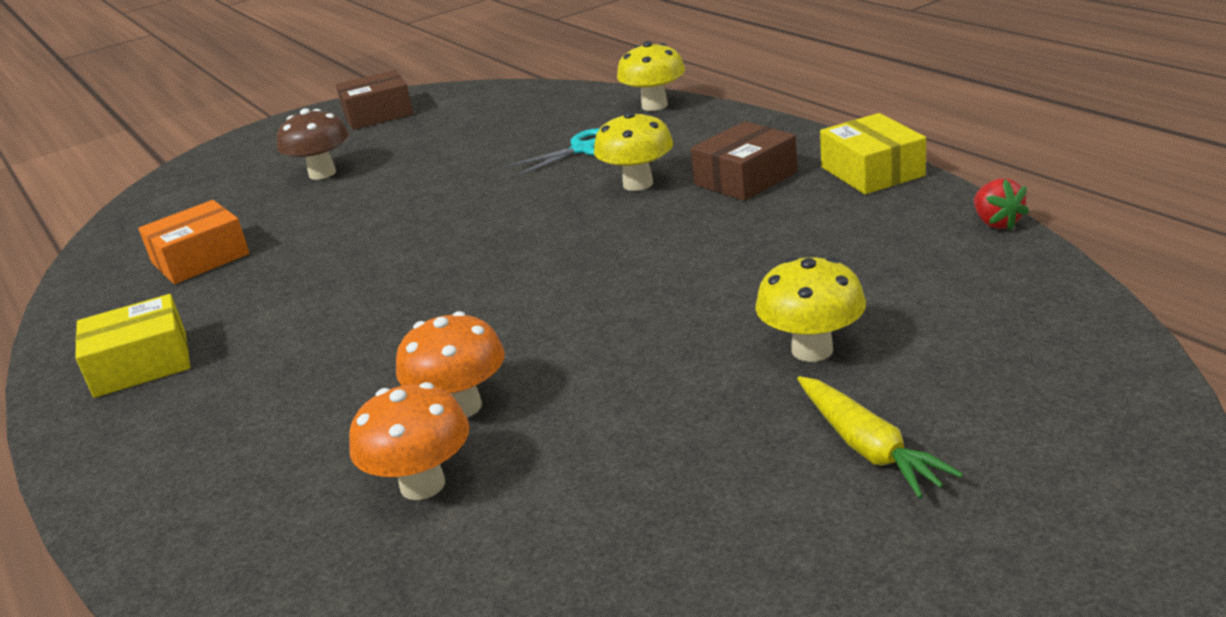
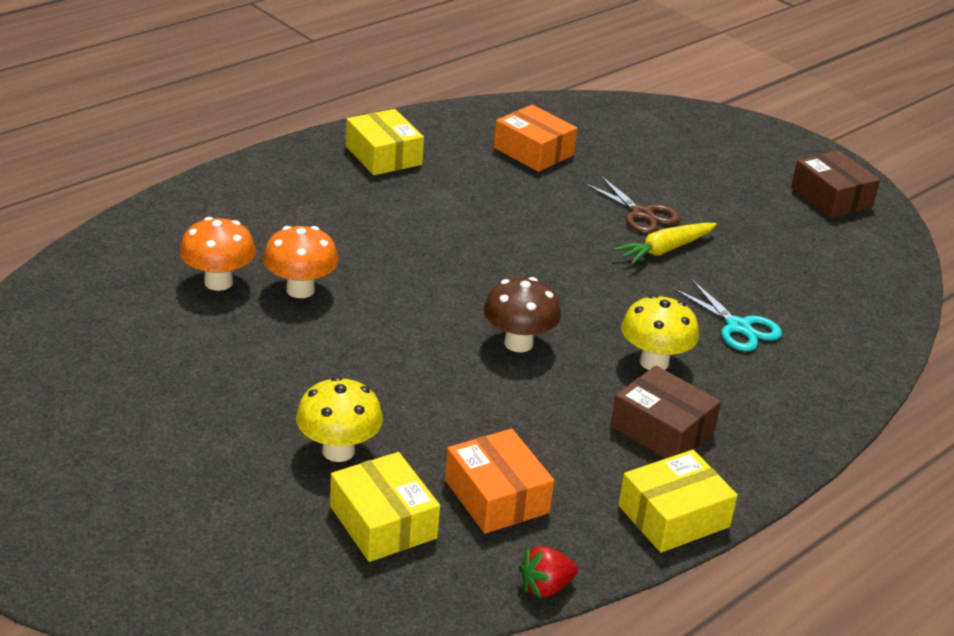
camera: 75 degrees right, 5 degrees up
brown mushroom [277,108,349,180] -> brown mushroom moved to [484,277,561,352]
yellow mushroom [617,41,685,111] -> none
yellow carrot [797,376,963,498] -> yellow carrot moved to [613,223,717,265]
none -> yellow box [330,452,440,562]
none -> orange box [445,429,554,534]
none -> brown scissors [583,175,680,234]

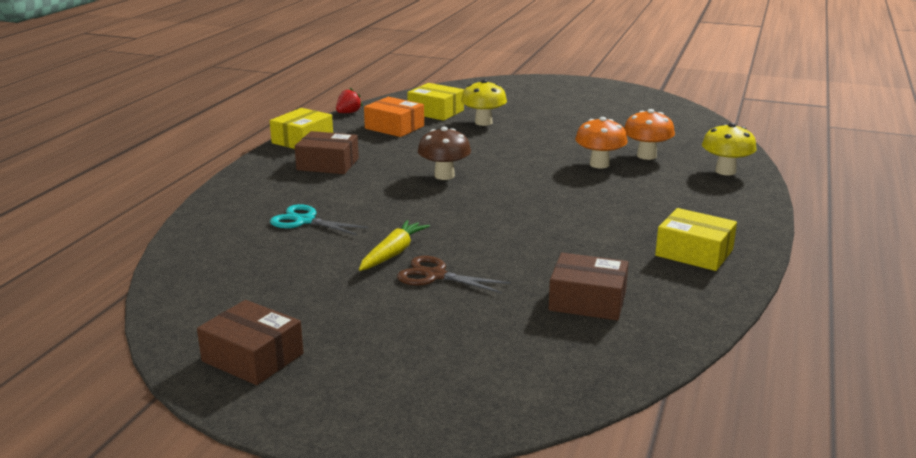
camera: 155 degrees right, 10 degrees down
orange box [494,105,577,172] -> brown box [549,253,629,320]
yellow mushroom [621,294,699,370] -> yellow mushroom moved to [702,123,757,175]

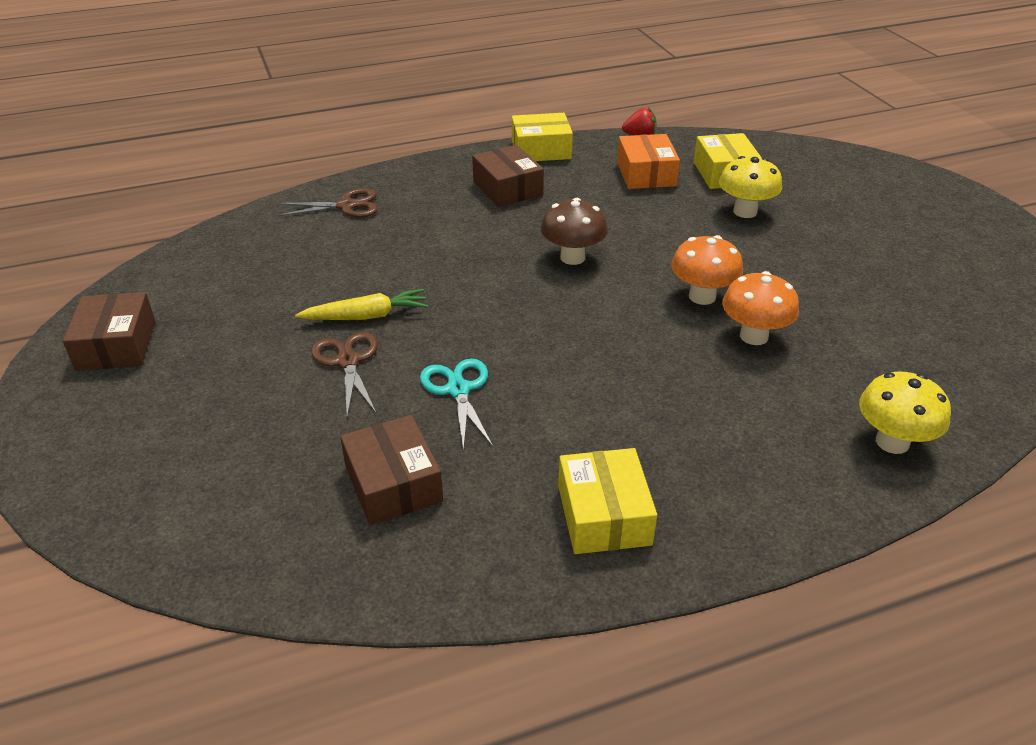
camera: 50 degrees right, 15 degrees up
turquoise scissors [270,204,368,235] -> turquoise scissors moved to [420,359,493,451]
orange mushroom [624,109,675,160] -> orange mushroom moved to [671,235,743,305]
none -> brown scissors [277,188,378,218]

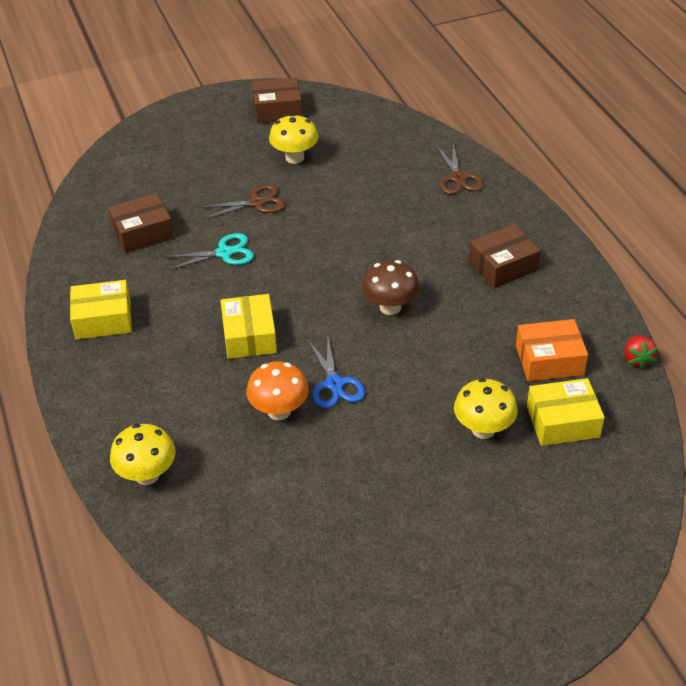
camera: 90 degrees right, 5 degrees up
yellow carrot [295,289,428,320] -> none
yellow box [512,113,573,161] -> yellow box moved to [220,294,277,359]
orange mushroom [671,235,743,305] -> blue scissors [308,338,365,408]
none -> yellow mushroom [269,114,318,164]

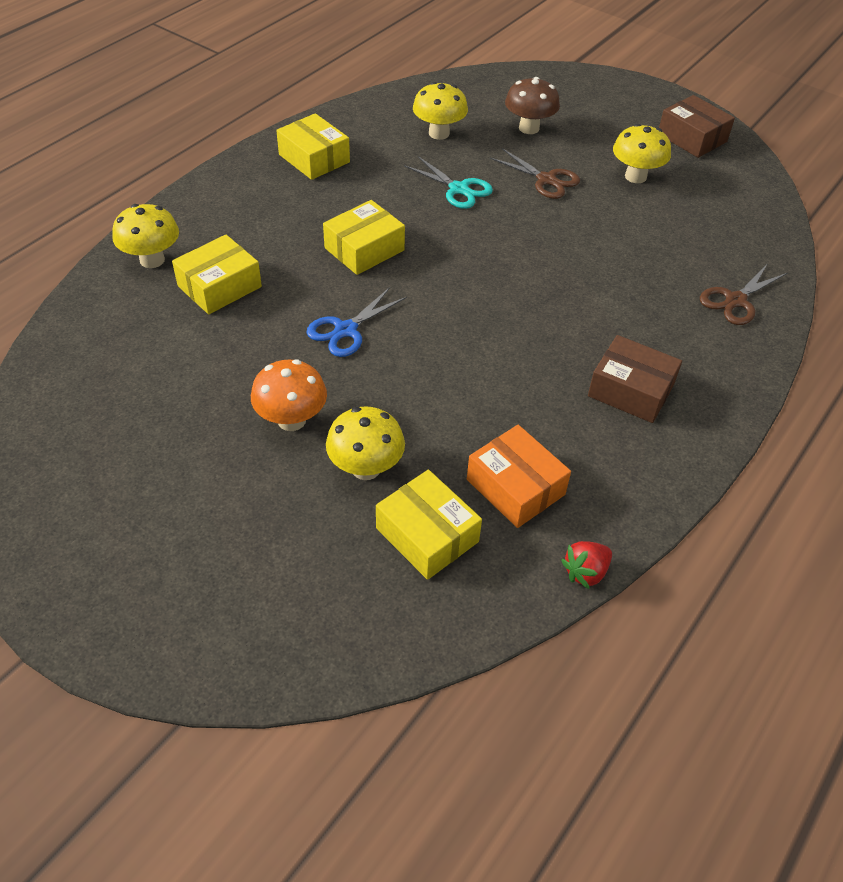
camera: 55 degrees right, 5 degrees up
brown box [108,193,174,253] -> yellow mushroom [413,82,468,140]
orange mushroom [246,361,309,420] -> orange mushroom moved to [251,359,327,431]
brown mushroom [362,260,419,315] -> brown mushroom moved to [505,77,560,134]
none -> yellow box [172,235,262,314]

